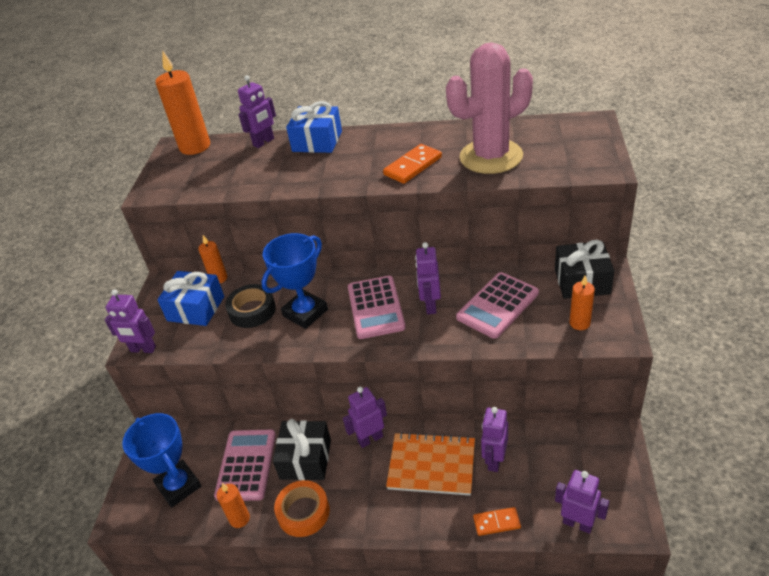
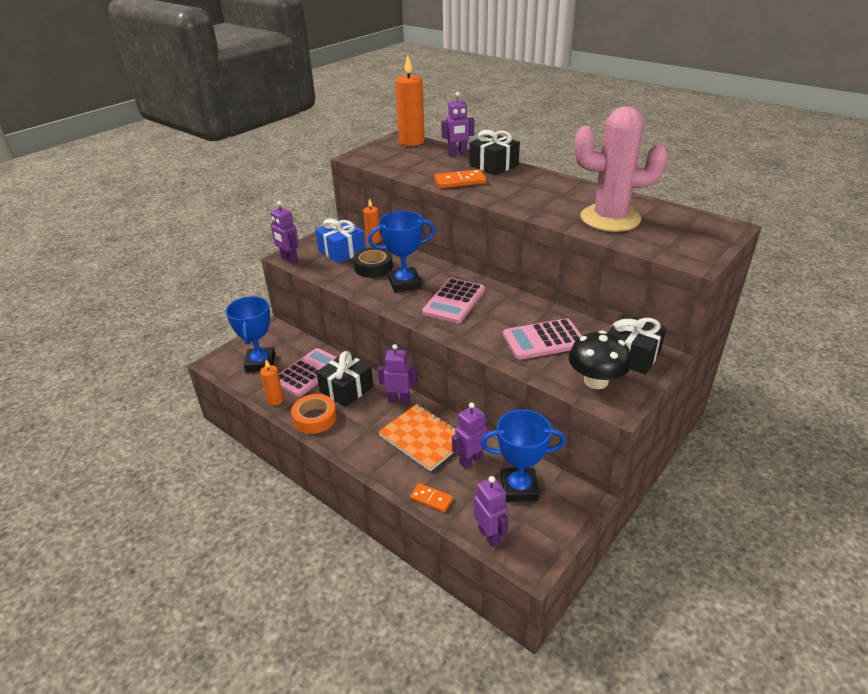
camera: 30 degrees right, 5 degrees down
blue gift [286,101,342,153] -> black gift [469,130,520,175]
orange domino [383,144,442,184] -> orange domino moved to [434,169,486,188]
purple robot [415,242,441,314] -> none
orange candle [569,276,595,330] -> black mushroom [569,331,631,389]
none -> blue trophy [481,409,566,502]

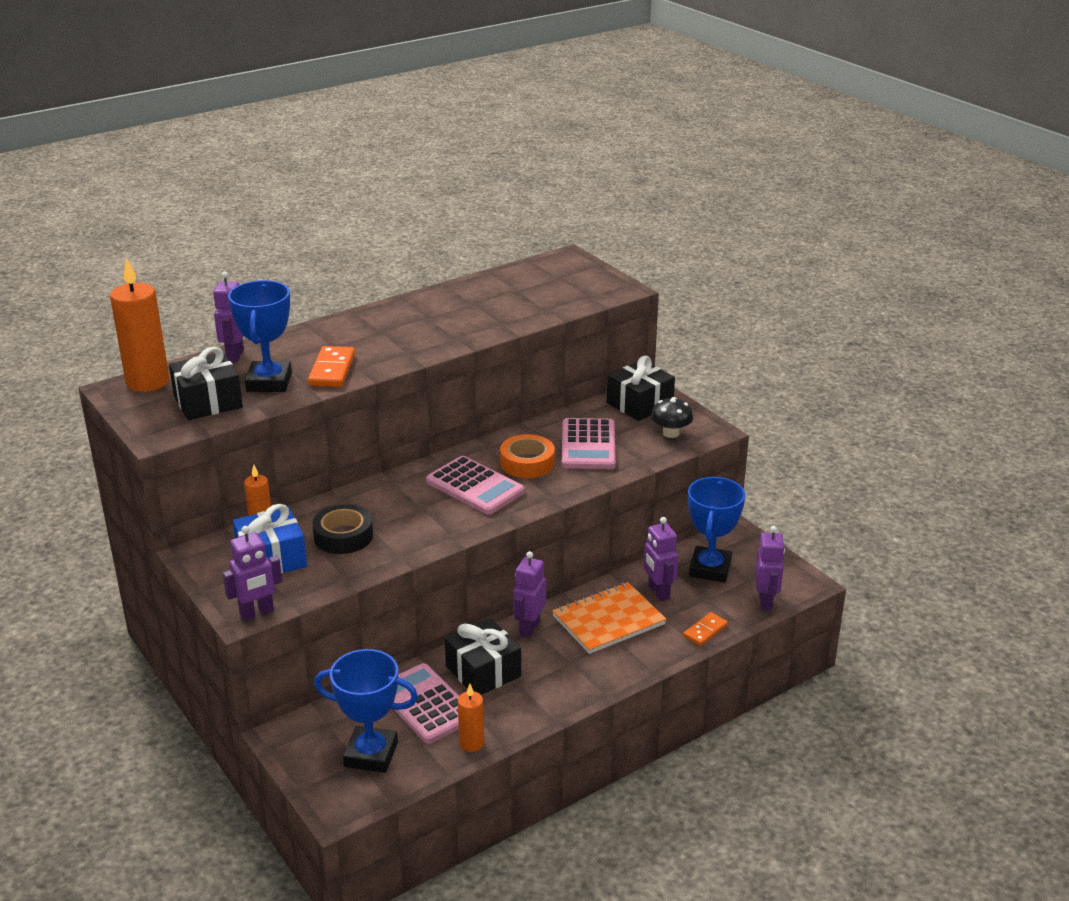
camera: 75 degrees left, 5 degrees down
orange tape [291,394,337,434] -> orange tape moved to [500,434,555,478]
blue trophy [368,211,435,293] -> blue trophy moved to [228,280,292,392]
black gift [469,130,520,175] -> black gift moved to [169,347,243,420]
purple robot [474,476,509,547] -> purple robot turned 105 degrees clockwise [755,526,785,610]
black mushroom [569,331,631,389] -> black mushroom [651,397,693,438], size x0.67
pink cactus [575,106,668,232] -> none

